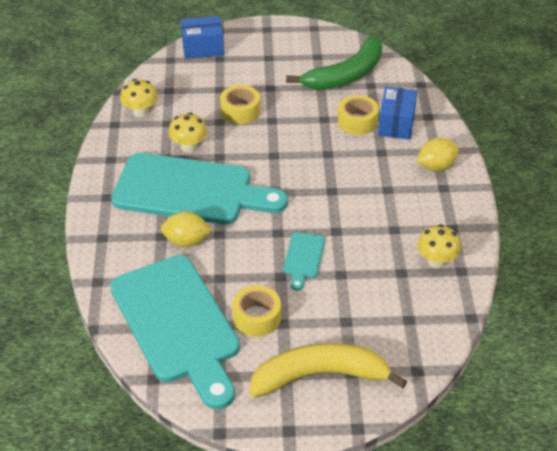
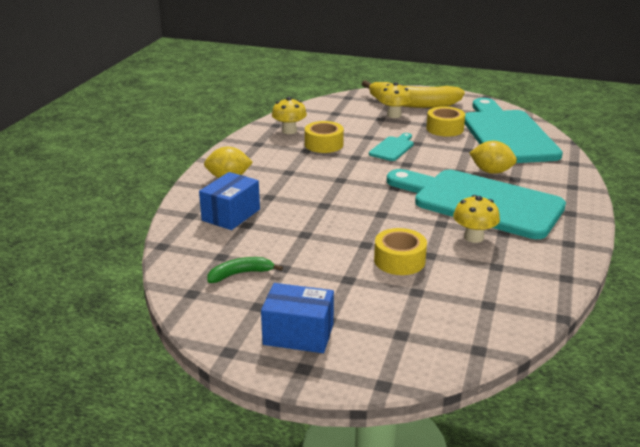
camera: 160 degrees left, 15 degrees down
yellow mushroom [120,79,158,117] -> yellow mushroom moved to [378,82,412,118]
blue box [181,16,224,59] -> blue box moved to [261,283,334,353]
green banana [286,35,382,90] -> green banana [208,257,283,283], size x0.47
yellow tape [338,95,379,135] -> yellow tape moved to [305,121,344,153]

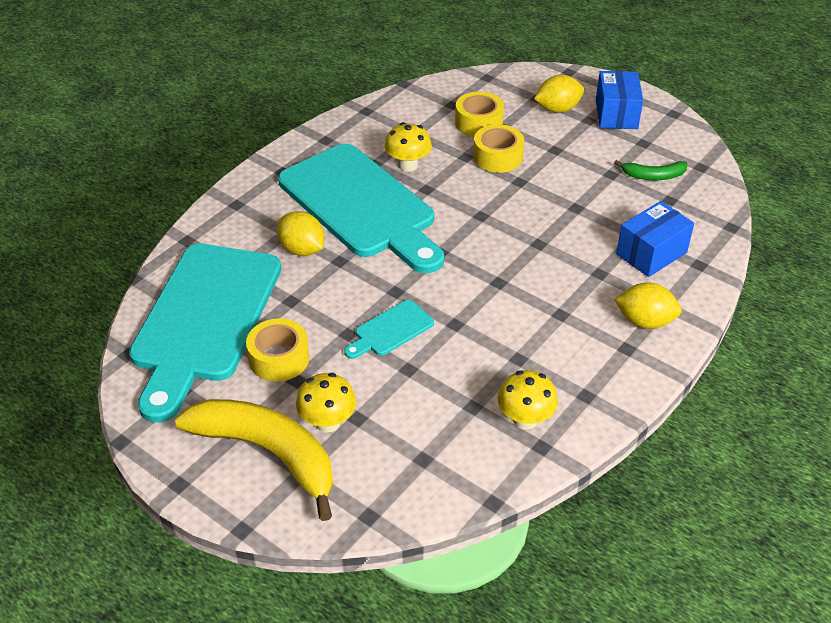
camera: 160 degrees left, 15 degrees up
blue box [261,283,334,353] -> blue box turned 60 degrees clockwise [596,71,643,129]
yellow tape [305,121,344,153] -> yellow tape moved to [455,91,504,137]
none -> yellow lemon [534,75,584,113]

